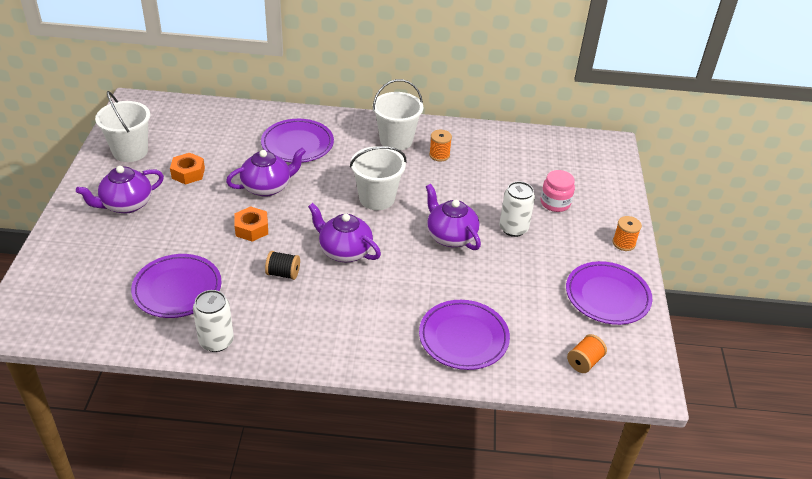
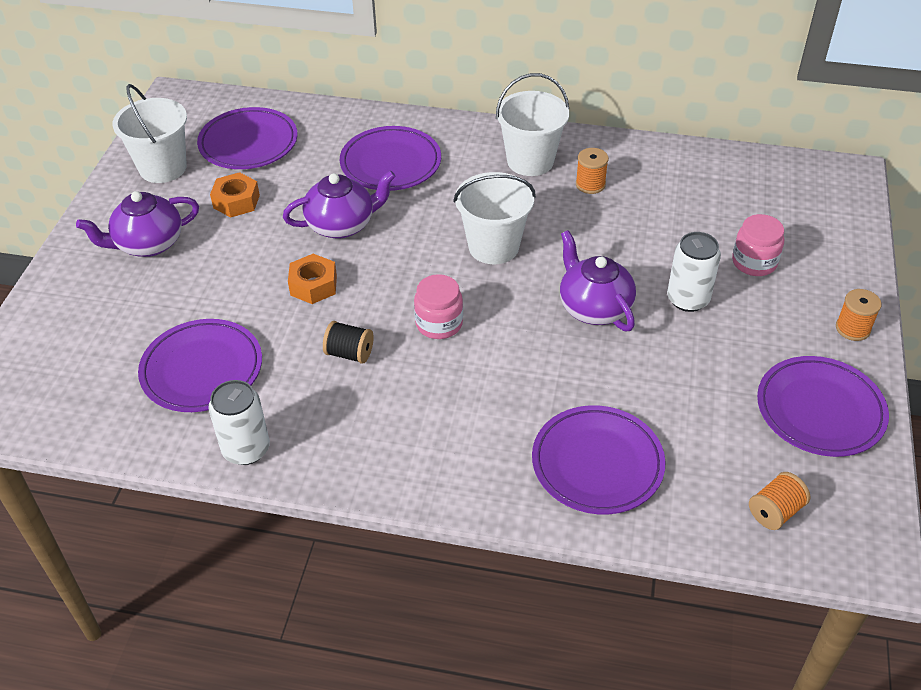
camera: 10 degrees right, 5 degrees up
purple teapot [308,203,381,262] -> pink jar [414,274,463,339]
none -> purple plate [197,107,298,169]

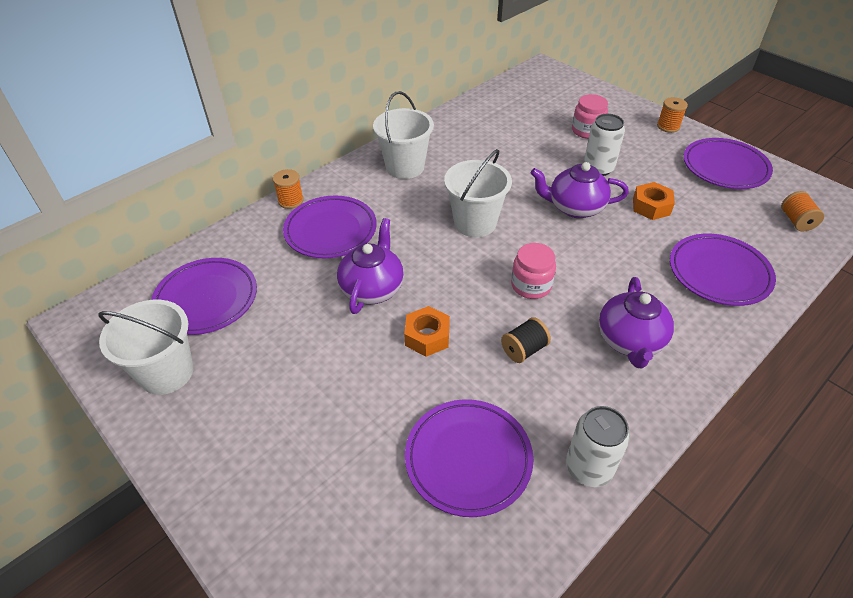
camera: 55 degrees left, 0 degrees up
purple teapot [76,191,199,257] -> purple teapot moved to [599,277,674,369]
orange nut [210,172,260,217] -> orange nut moved to [633,182,675,220]
orange spool [576,148,609,194] -> orange spool moved to [273,169,304,209]

